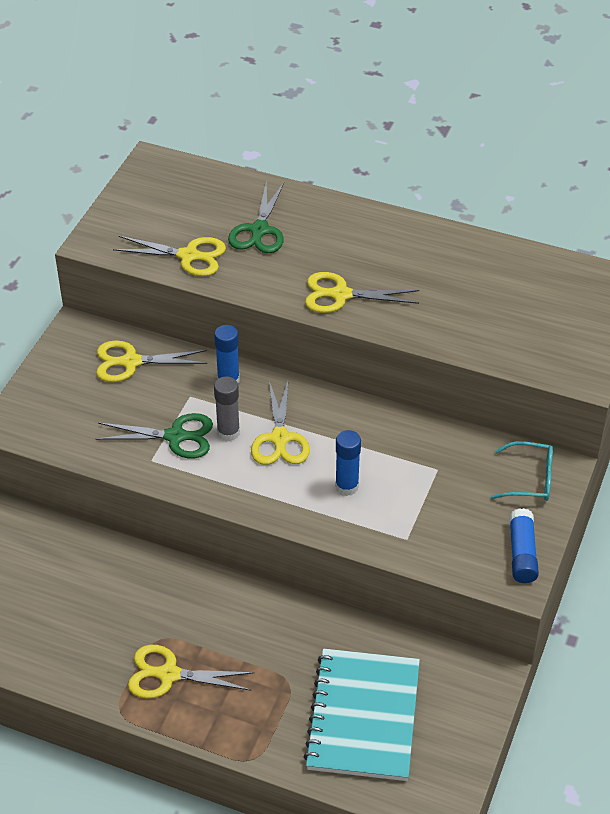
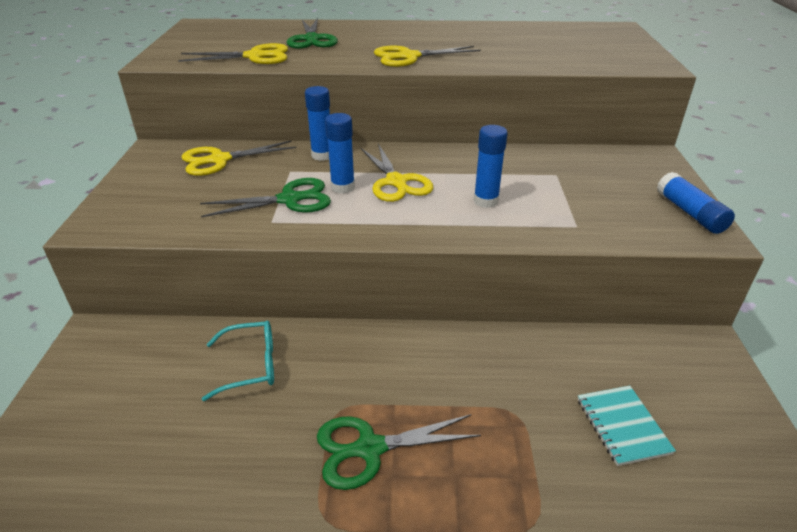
camera: 20 degrees left, 10 degrees down
yellow scissors [128,645,254,699] -> green scissors [317,414,481,490]
grey glue stick [214,377,240,441] -> blue glue stick [325,113,355,194]
turquoise notebook [304,649,420,781] -> turquoise notebook [578,386,676,466], size x0.49
turquoise glasses [491,441,553,501] -> turquoise glasses moved to [202,321,274,401]

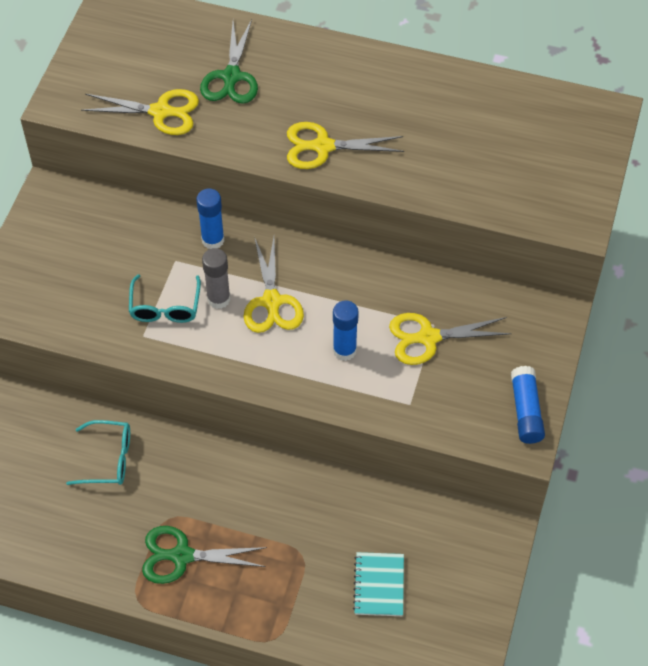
camera: 15 degrees right, 20 degrees up
yellow scissors [181,141,296,176] -> yellow scissors moved to [389,313,512,365]
green scissors [200,178,331,217] -> turquoise glasses [129,274,201,323]
blue glue stick [325,113,355,194] -> grey glue stick [202,248,230,309]

